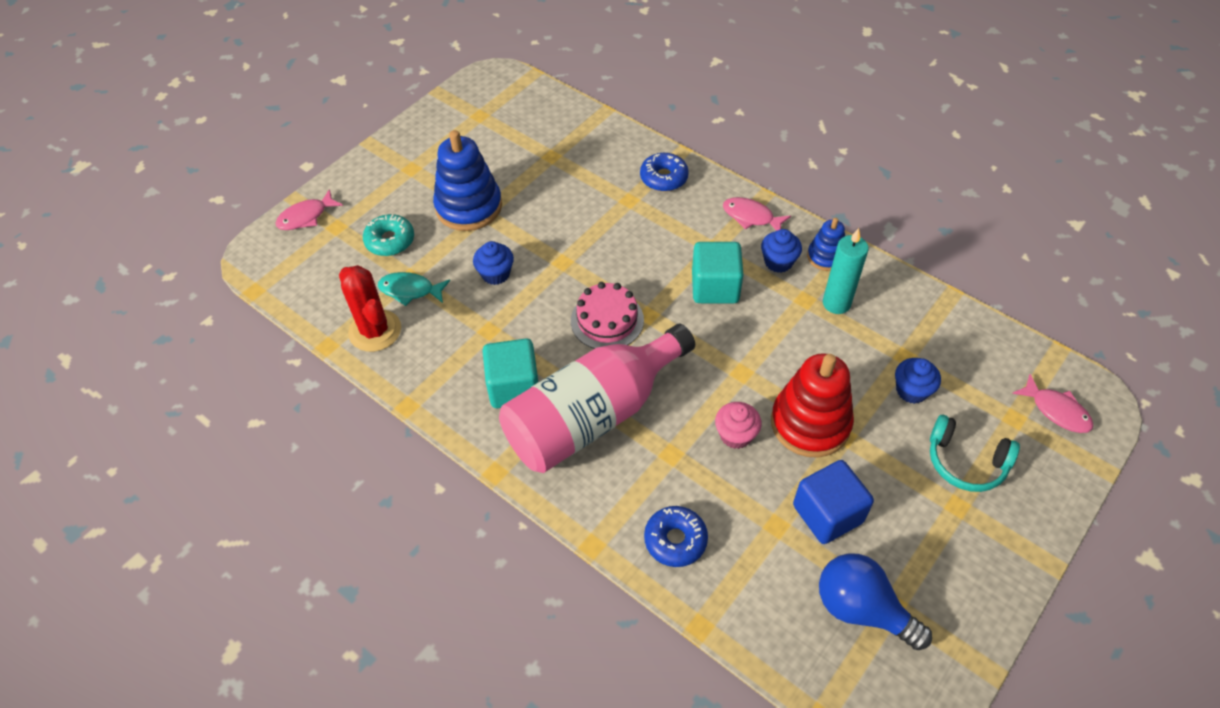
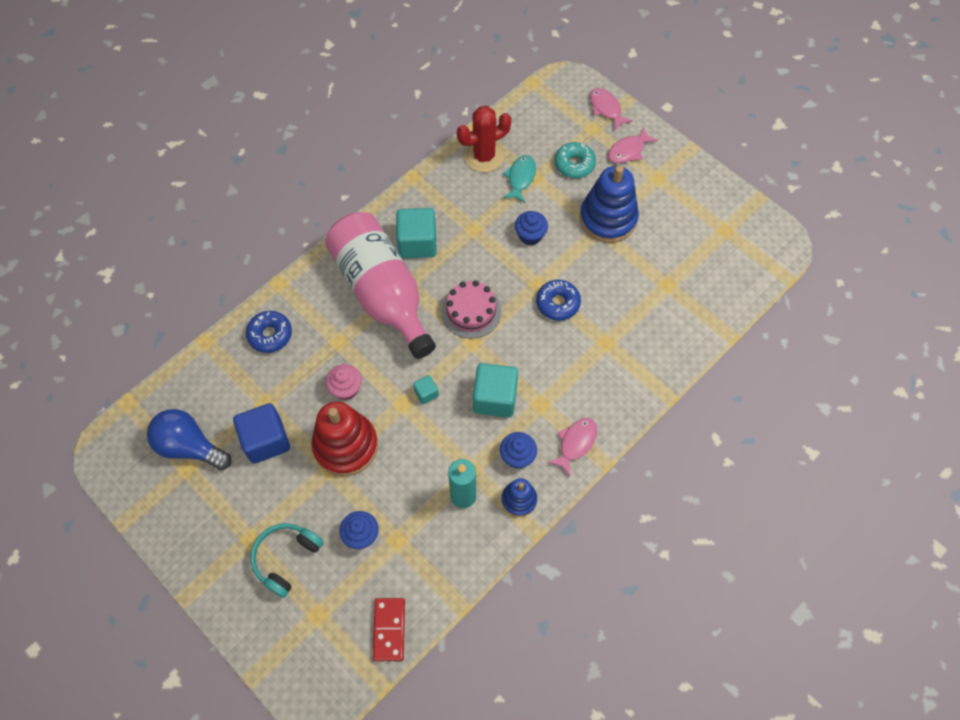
camera: 95 degrees right, 10 degrees up
blue donut [640,153,689,191] -> blue donut moved to [536,280,581,321]
blue light bulb [819,553,932,650] -> blue light bulb turned 105 degrees counterclockwise [147,409,231,470]
pink fish [1012,374,1094,433] -> pink fish moved to [608,127,658,163]
none -> red domino [373,598,405,661]
none -> turquoise cube [413,375,439,404]

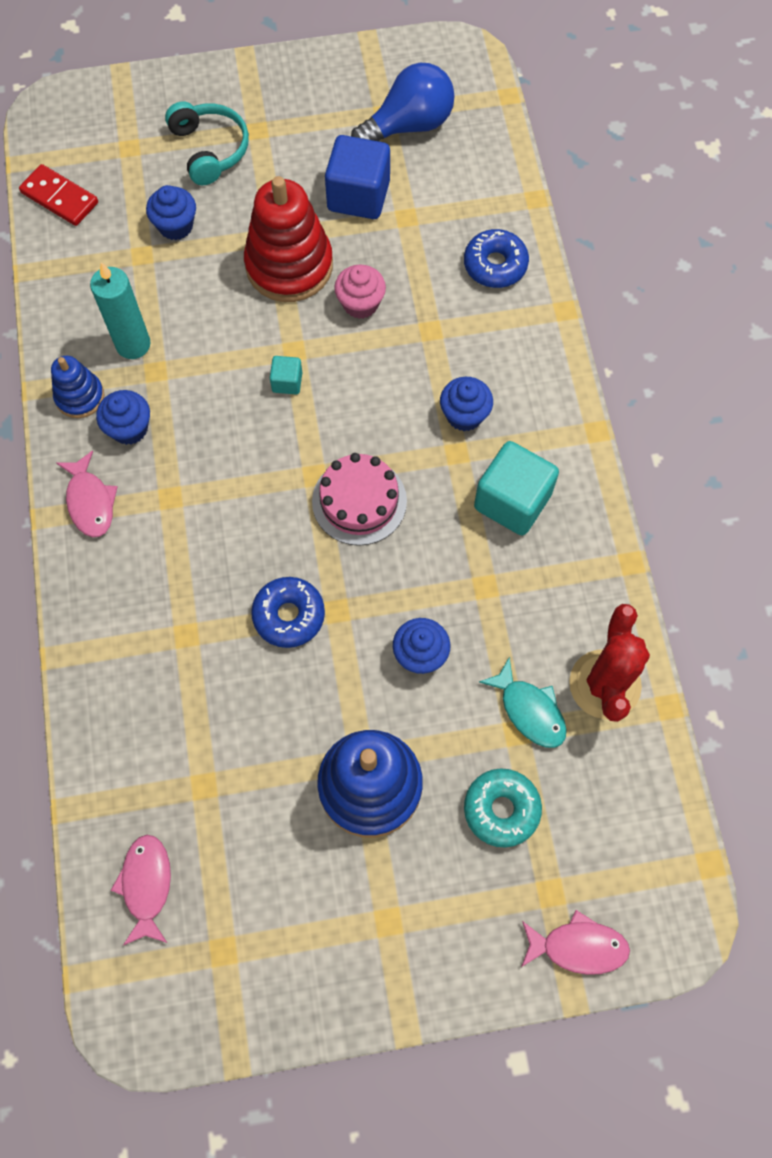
camera: 125 degrees right, 5 degrees up
pink bottle [325,212,436,359] -> blue cupcake [440,377,493,431]
turquoise cube [473,363,518,417] -> none
pink fish [608,127,658,163] -> pink fish moved to [111,835,171,945]

